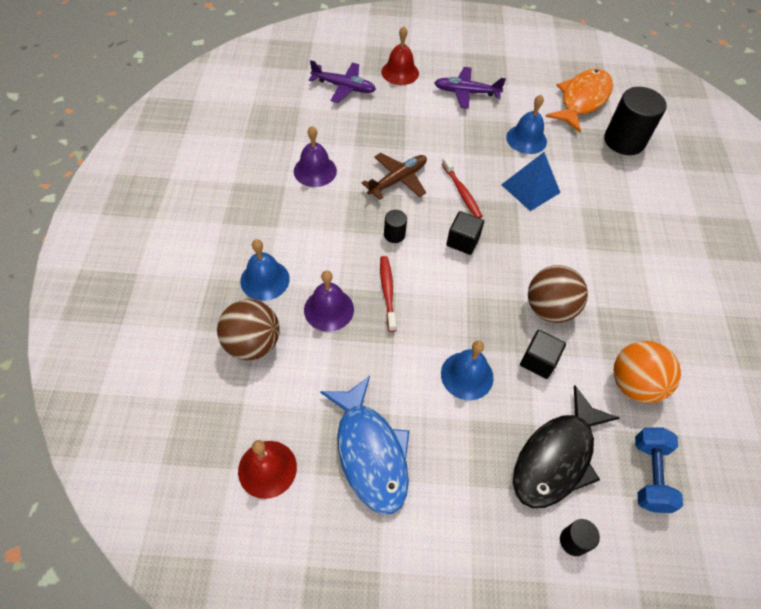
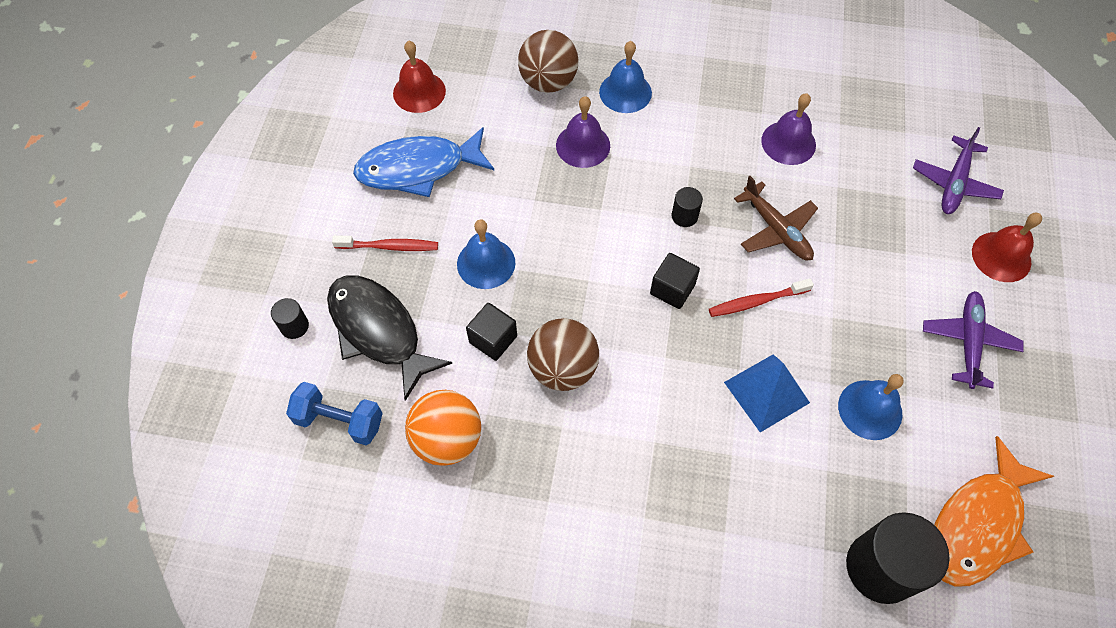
camera: 100 degrees right, 5 degrees up
red toothbrush [380,256,396,332] -> red toothbrush moved to [332,235,438,251]
orange fish [545,69,613,133] -> orange fish turned 90 degrees clockwise [935,436,1054,587]

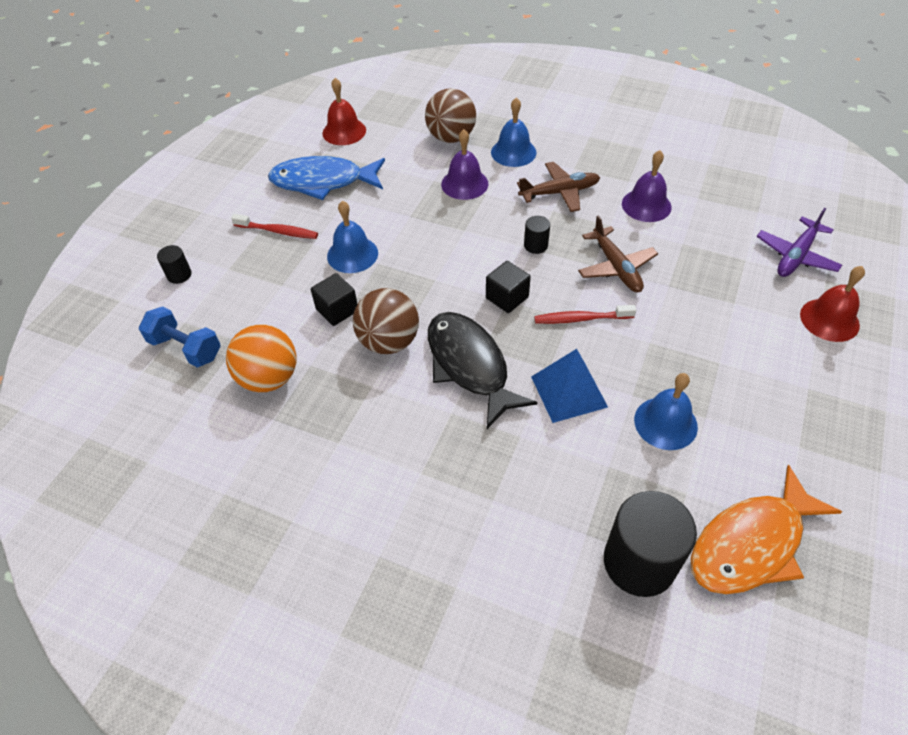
camera: 15 degrees right, 10 degrees down
black fish [327,275,452,401] -> black fish moved to [428,312,538,429]
purple plane [923,291,1024,389] -> none
none -> brown plane [517,162,600,212]

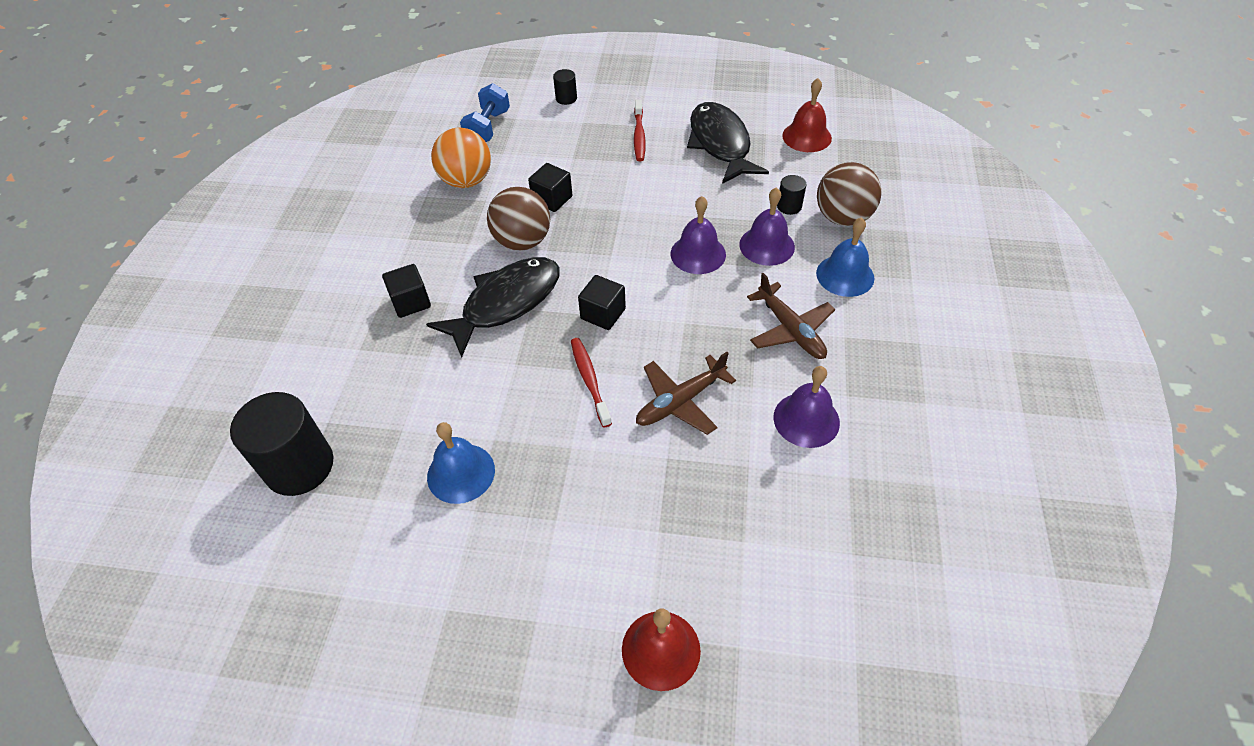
camera: 75 degrees right, 0 degrees up
blue fish [268,156,385,200] -> black fish [687,102,769,184]
blue bell [327,201,378,273] -> none
black cylinder [524,216,550,254] -> black cylinder moved to [777,175,806,215]
blue pyramid [531,349,608,423] -> none
orange fish [691,465,842,594] -> none
purple plane [757,208,842,277] -> none
none -> black cube [382,264,431,318]
none -> purple bell [671,196,726,274]

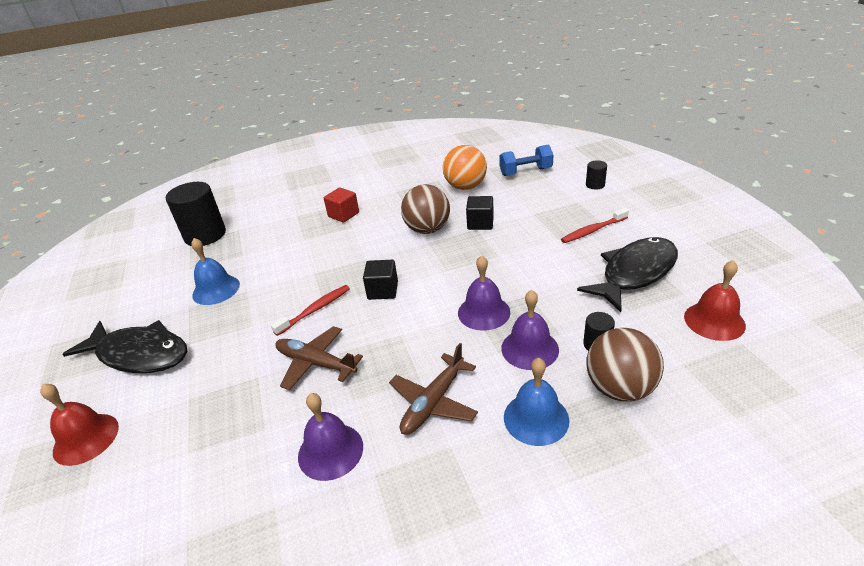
camera: 65 degrees right, 15 degrees down
black cube [382,264,431,318] -> red cube [324,187,359,223]
black fish [426,257,560,358] -> black fish moved to [62,320,187,373]

